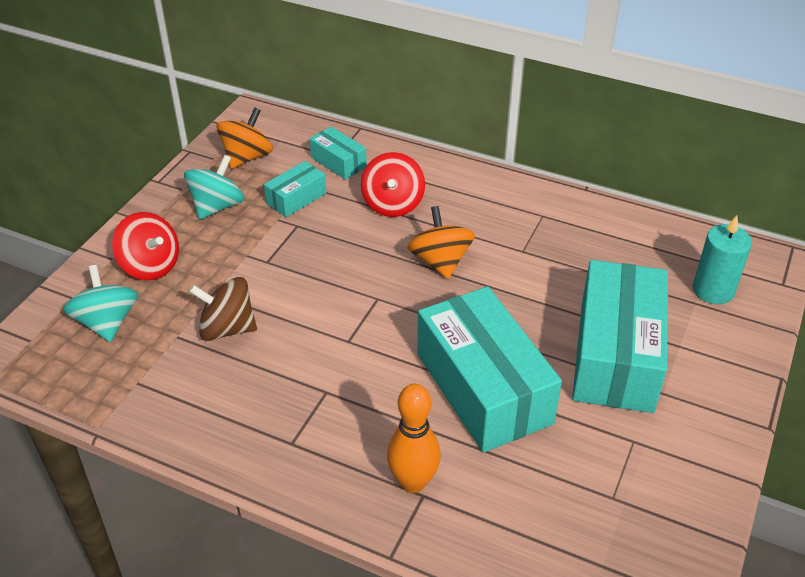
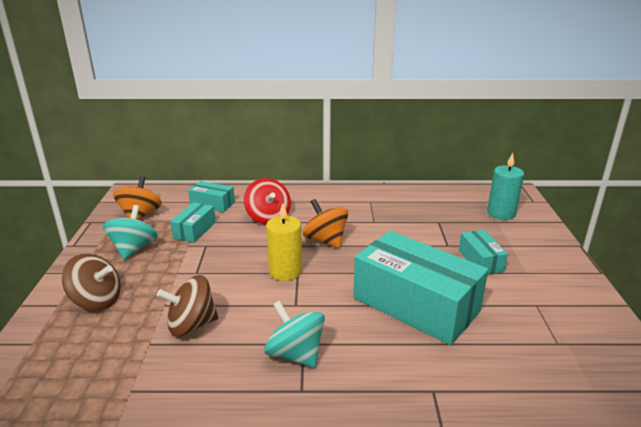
camera: 25 degrees left, 15 degrees down
turquoise spinning top [63,265,138,342] -> turquoise spinning top moved to [264,300,325,368]
red spinning top [112,212,179,280] -> brown spinning top [62,254,121,310]
orange bowling pin [387,384,441,493] -> none
turquoise box [572,260,668,413] -> turquoise box [459,230,508,274], size x0.47
none -> yellow candle [266,203,302,281]

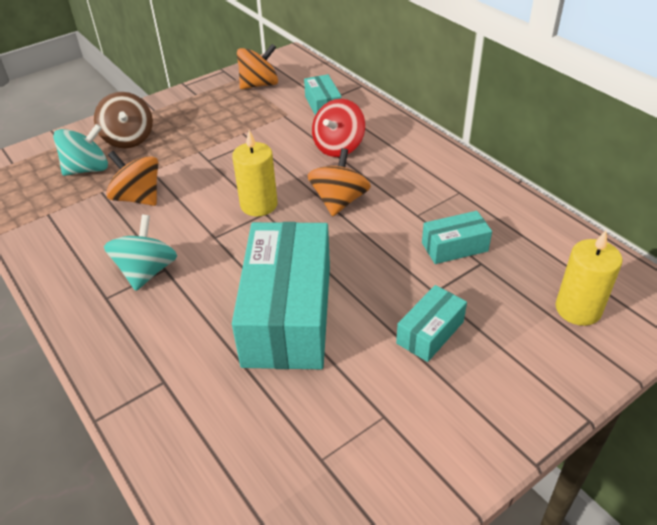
camera: 55 degrees right, 15 degrees up
turquoise spinning top [103,205,158,260] -> turquoise spinning top moved to [53,124,108,176]
brown spinning top [157,275,218,337] -> orange spinning top [106,151,158,206]
turquoise box [170,202,215,243] -> turquoise box moved to [422,211,492,264]
turquoise candle [487,153,524,220] -> yellow candle [556,230,622,326]

